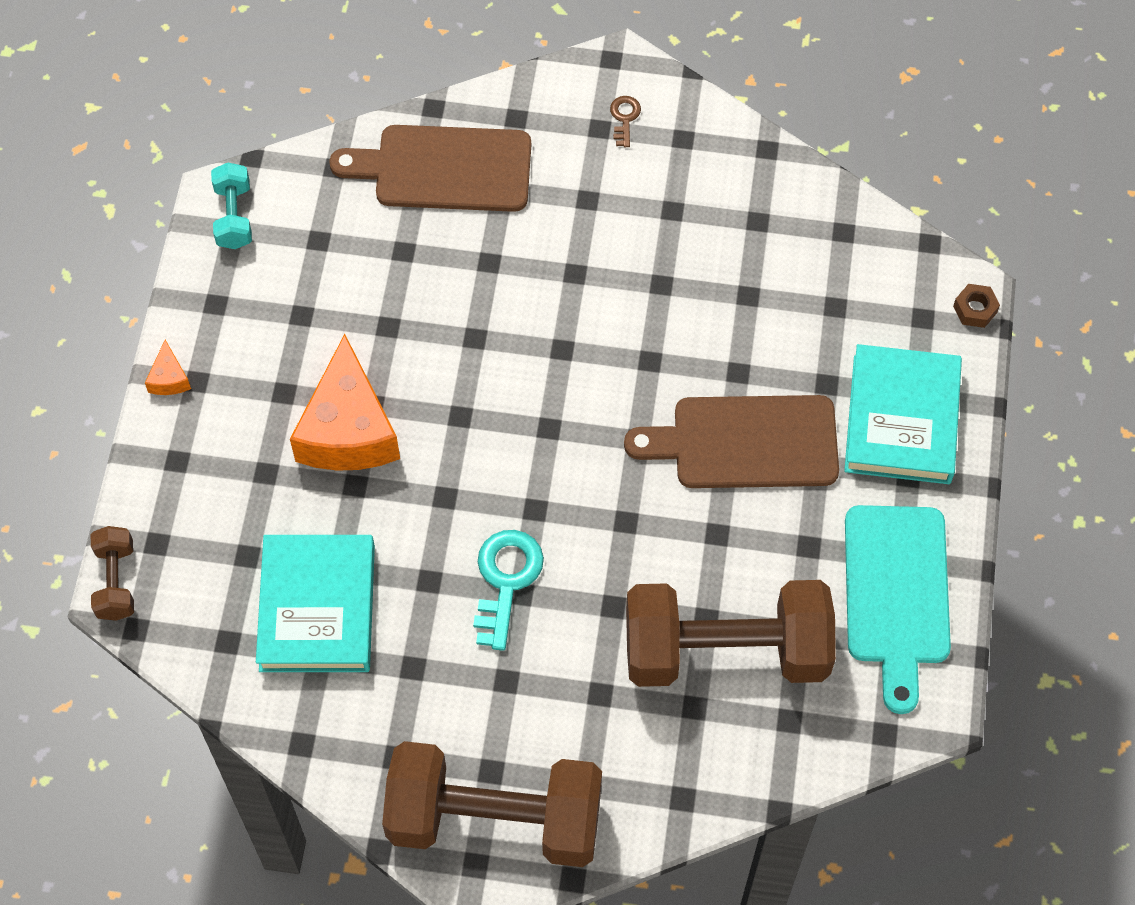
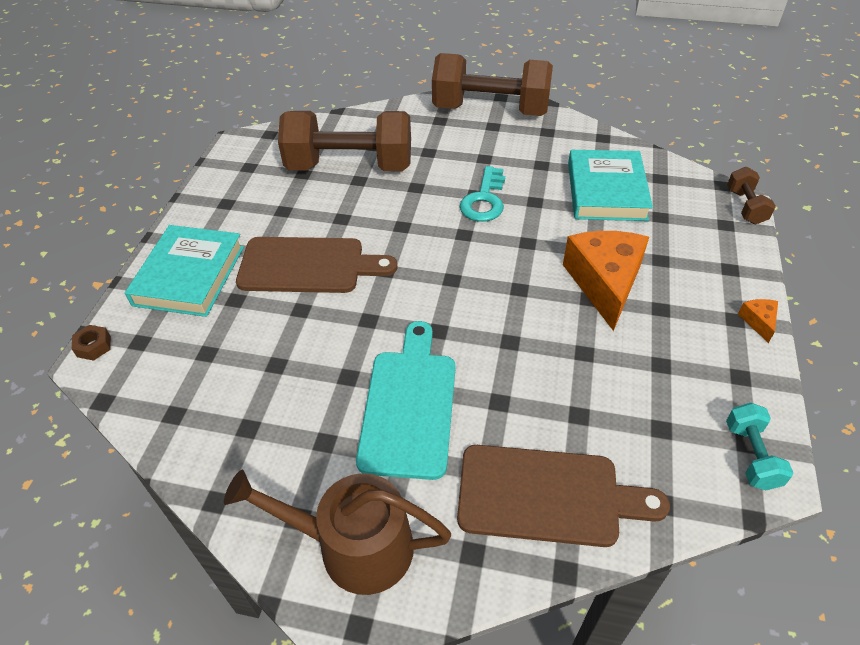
camera: 175 degrees left, 15 degrees down
brown key [610,96,641,147] -> brown watering can [224,470,451,595]
turquoise cutting board [845,505,951,714] -> turquoise cutting board moved to [356,321,456,480]

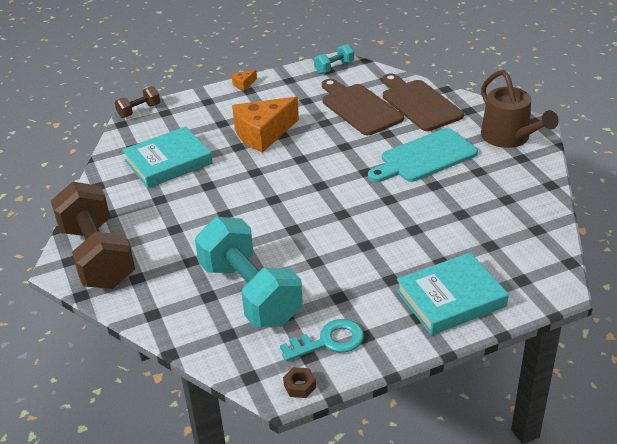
camera: 125 degrees left, 10 degrees down
brown nut [72,325,111,361] -> brown nut moved to [283,367,316,398]
brown cutting board [236,237,397,293] -> brown cutting board moved to [322,79,404,135]
brown dumbbell [278,111,411,171] -> turquoise dumbbell [195,217,303,327]
turquoise key [460,166,505,222] -> turquoise key moved to [280,319,364,361]

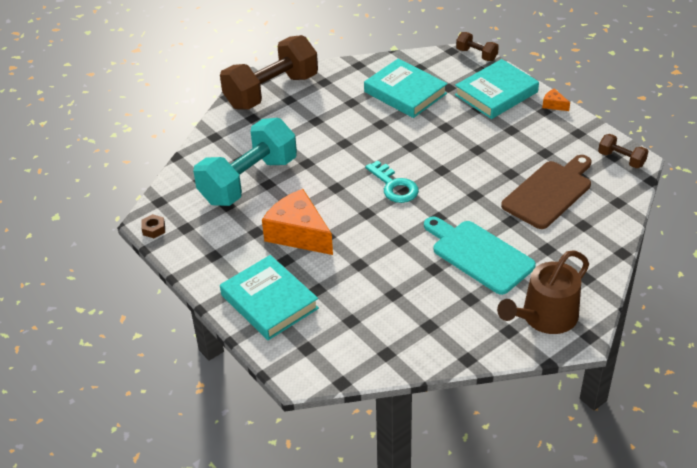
camera: 75 degrees right, 5 degrees up
orange cheese [232,97,299,153] -> orange cheese moved to [262,189,333,255]
turquoise key [280,319,364,361] -> turquoise key moved to [365,160,419,203]
turquoise dumbbell [314,44,354,74] -> brown dumbbell [598,134,648,168]
brown cutting board [382,74,464,131] -> none
none -> turquoise book [455,59,539,119]

